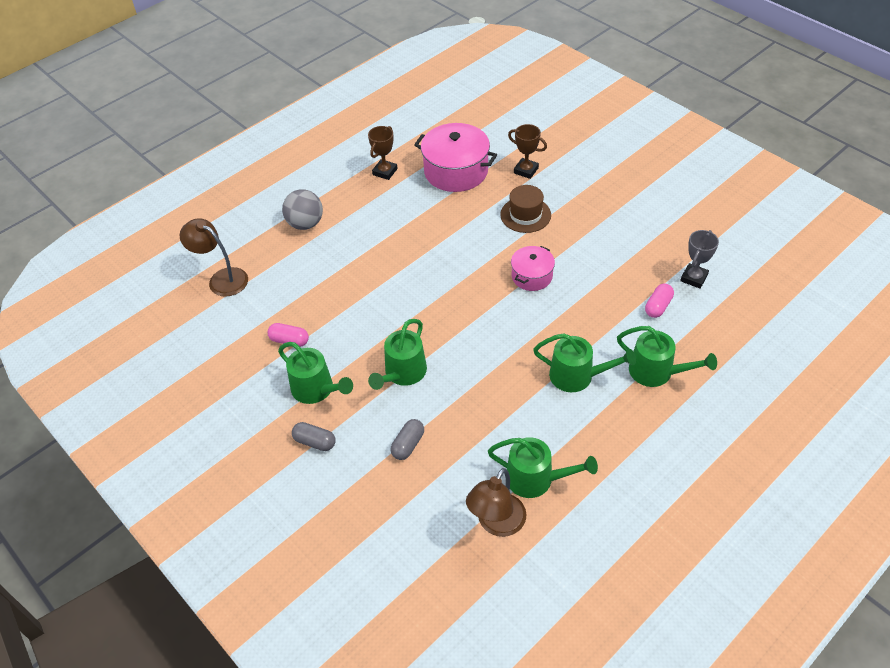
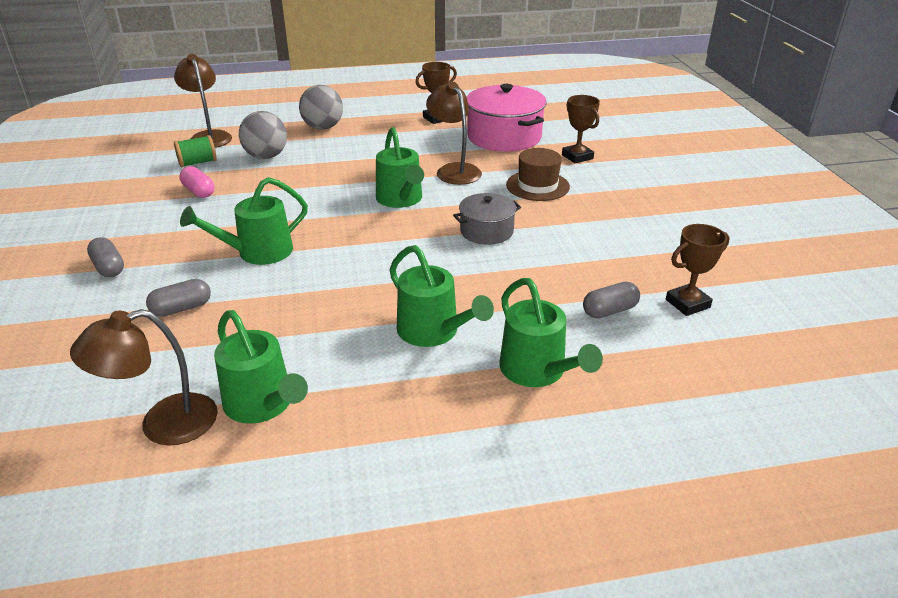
camera: 30 degrees right, 15 degrees down
green watering can [278,342,353,404] -> green watering can moved to [376,127,424,208]
pink pot [511,246,555,291] -> grey pot [453,193,521,245]
pink capsule [645,283,674,318] -> grey capsule [583,282,640,318]
grey trophy [680,230,719,288] -> brown trophy [666,224,729,316]
none -> green spool [174,135,217,167]
none -> grey ball [239,111,287,159]
none -> brown lamp [426,82,482,185]

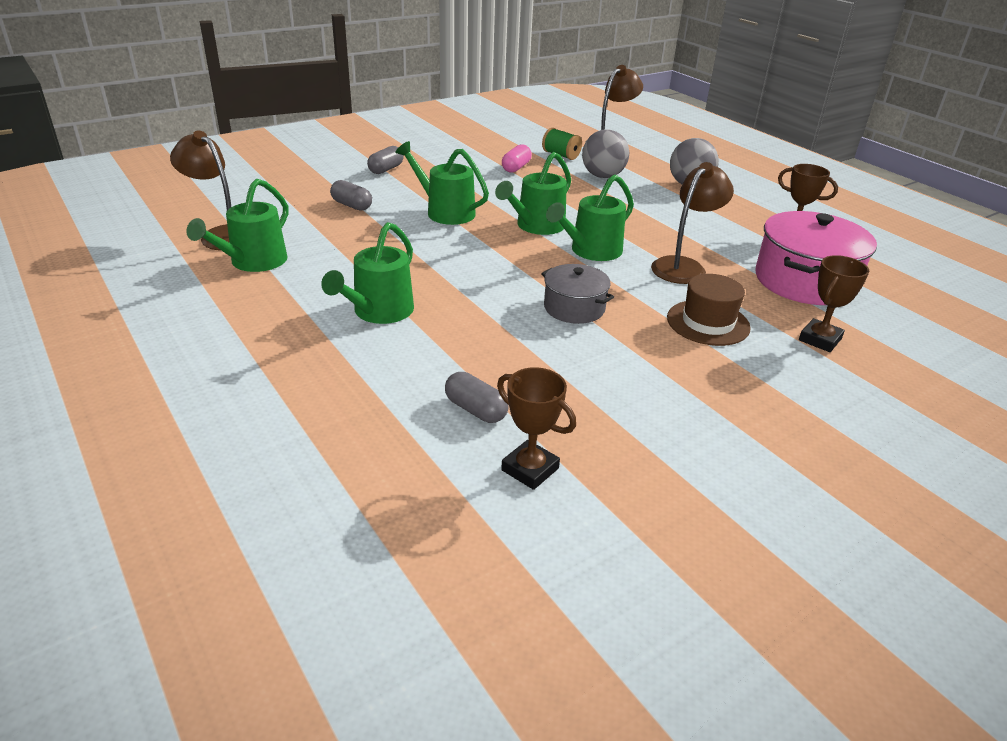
camera: 65 degrees right, 0 degrees up
green watering can [499,278,603,387] -> green watering can moved to [495,152,571,235]

